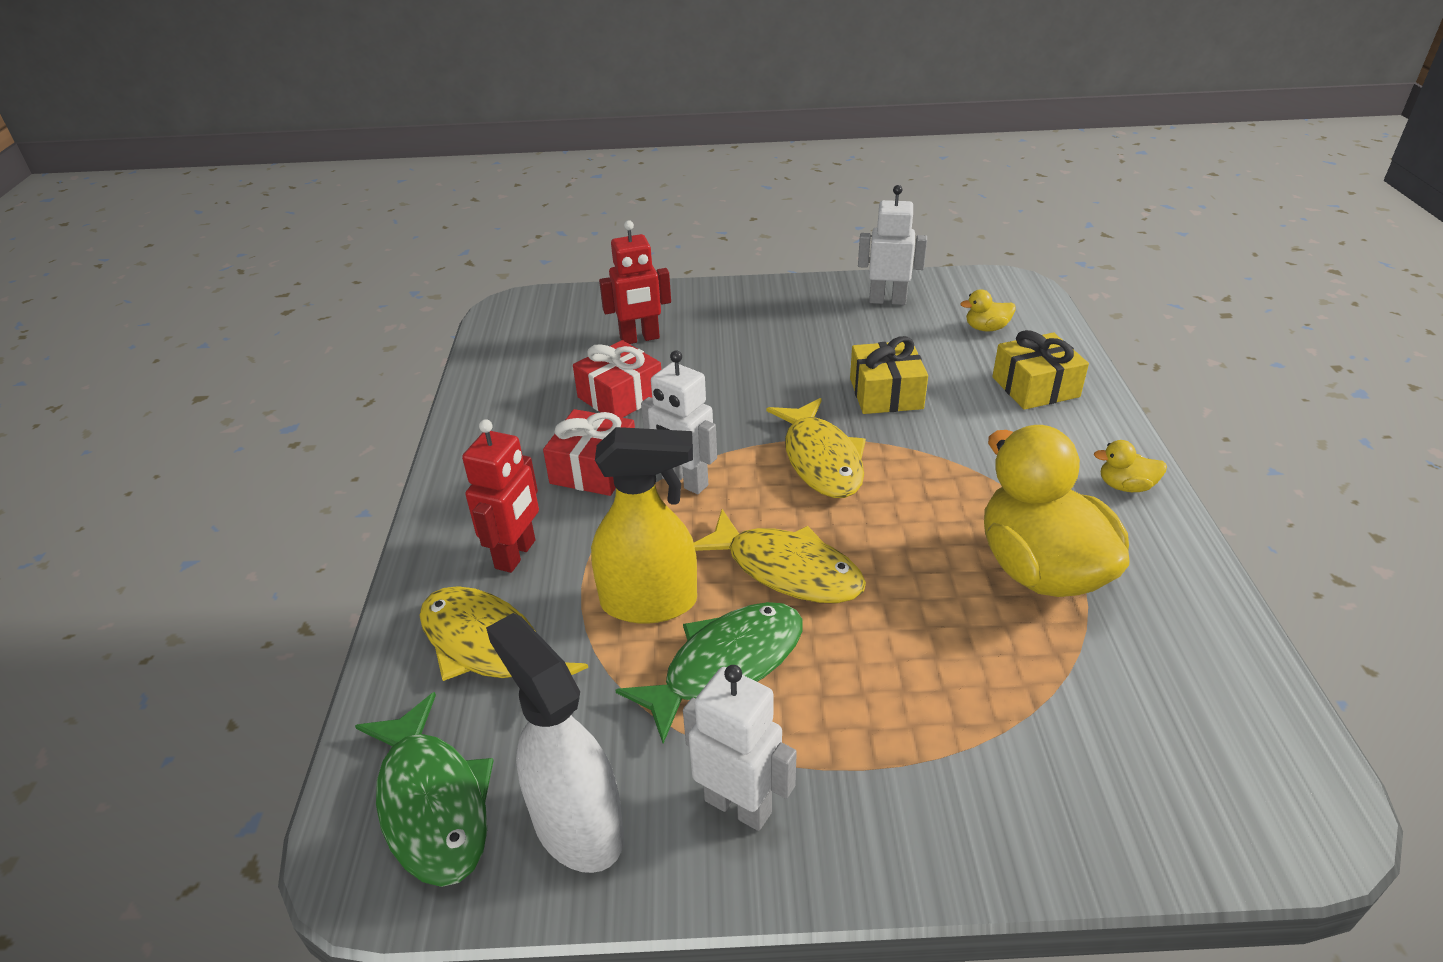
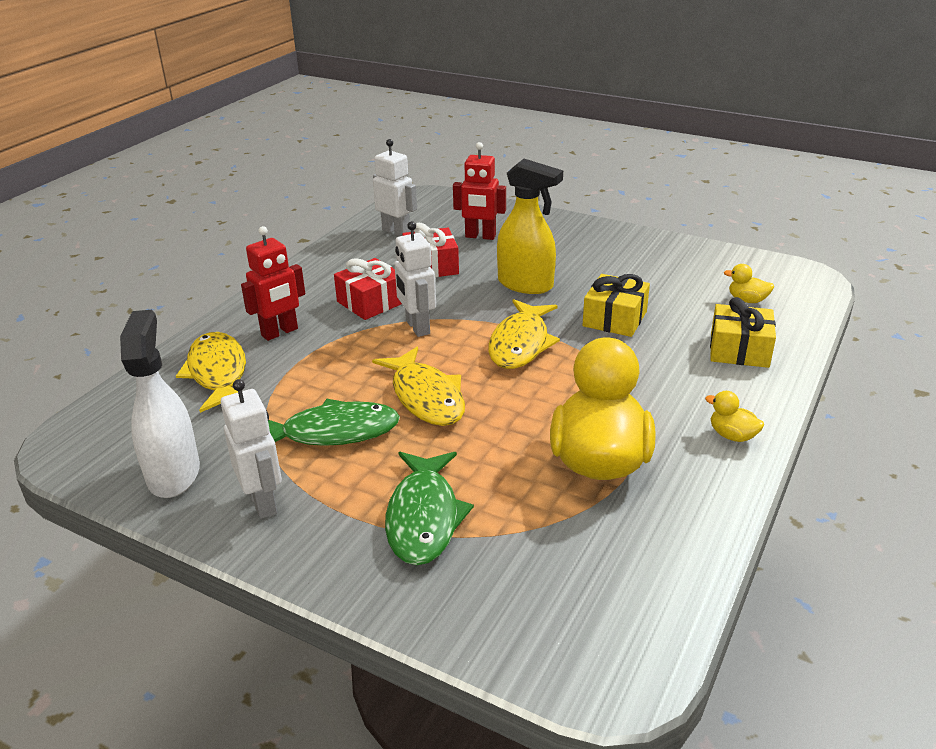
camera: 30 degrees right, 5 degrees down
green fish [355,692,494,887] -> green fish moved to [385,452,474,565]
yellow spray bottle [591,427,697,624] -> yellow spray bottle moved to [497,159,563,294]
white robot [858,185,927,305] -> white robot moved to [373,139,417,236]

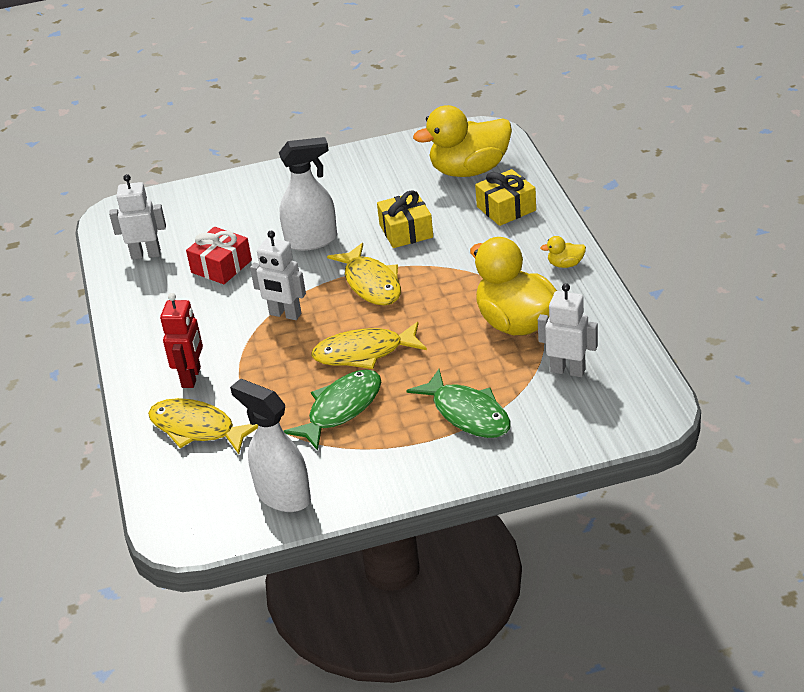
camera: 40 degrees left, 5 degrees up
white robot [221,379,282,519] -> white robot moved to [538,283,598,377]
red gift [334,258,402,320] -> none
yellow fish [372,347,465,426] -> yellow fish turned 150 degrees clockwise [311,322,427,369]
red robot [453,142,506,240] -> none
yellow spray bottle [497,159,563,294] -> white spray bottle [279,137,337,251]
yellow duck [724,264,774,303] -> yellow duck [413,105,512,177], size x2.46

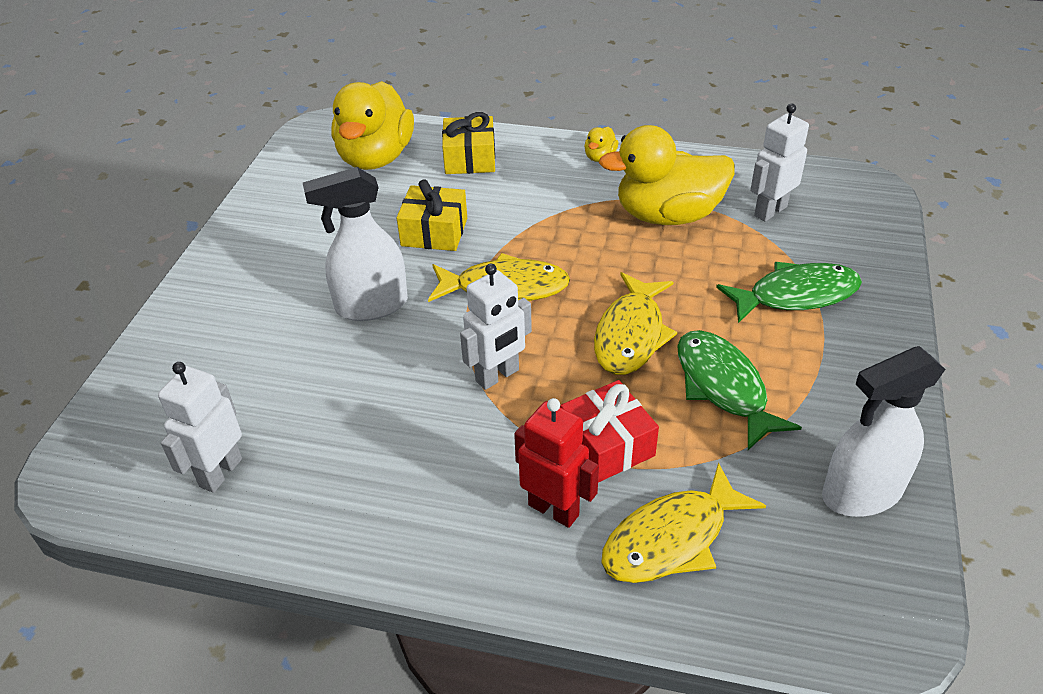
camera: 65 degrees left, 5 degrees up
red gift [186,227,252,284] -> red gift moved to [560,380,659,483]
white spray bottle [279,137,337,251] -> white spray bottle turned 120 degrees counterclockwise [303,167,408,321]

